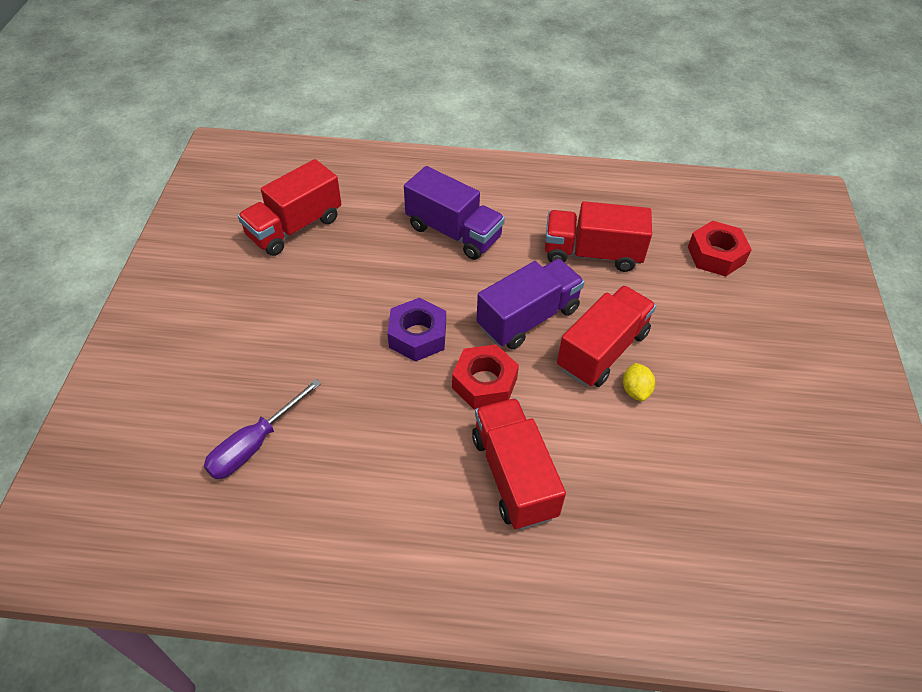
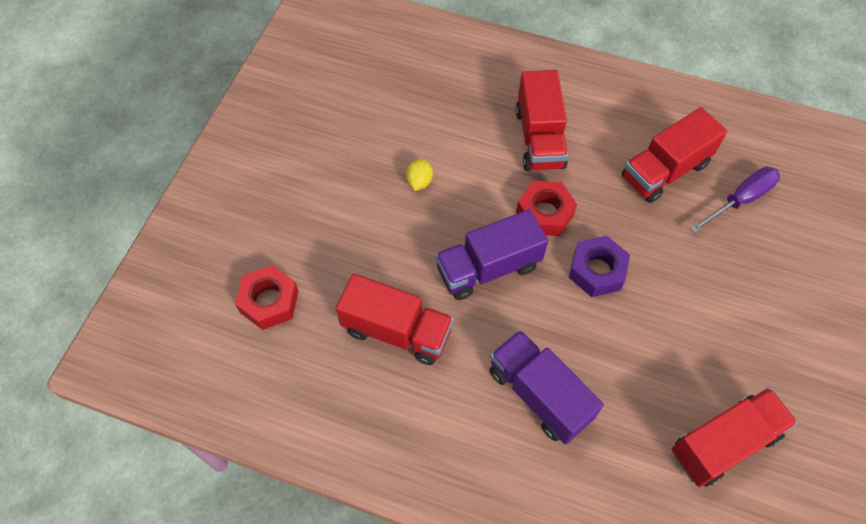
camera: 165 degrees left, 10 degrees up
red truck [557,285,656,387] -> red truck moved to [622,107,727,203]

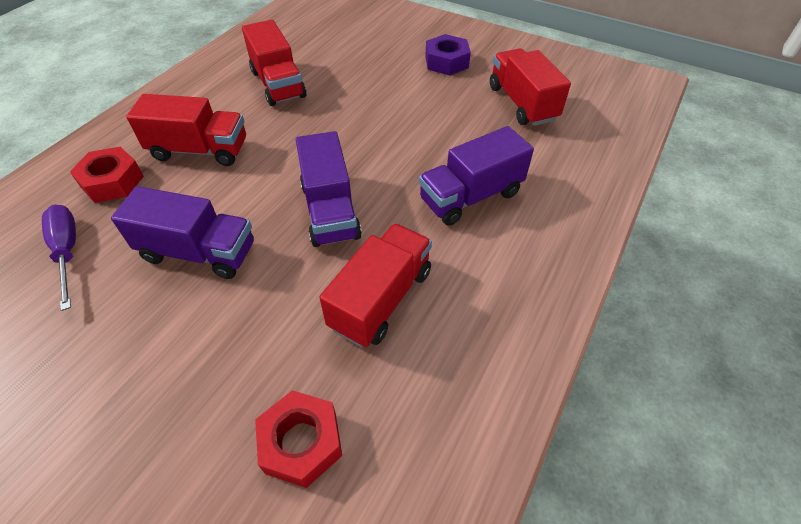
camera: 80 degrees left, 10 degrees down
yellow lemon [406,158,433,191] -> purple truck [111,186,254,279]
red nut [516,181,577,236] -> red nut moved to [70,147,144,203]
purple nut [569,236,630,297] -> purple nut moved to [425,34,471,76]
purple screwdriver [690,167,780,233] -> purple screwdriver moved to [42,205,76,311]

